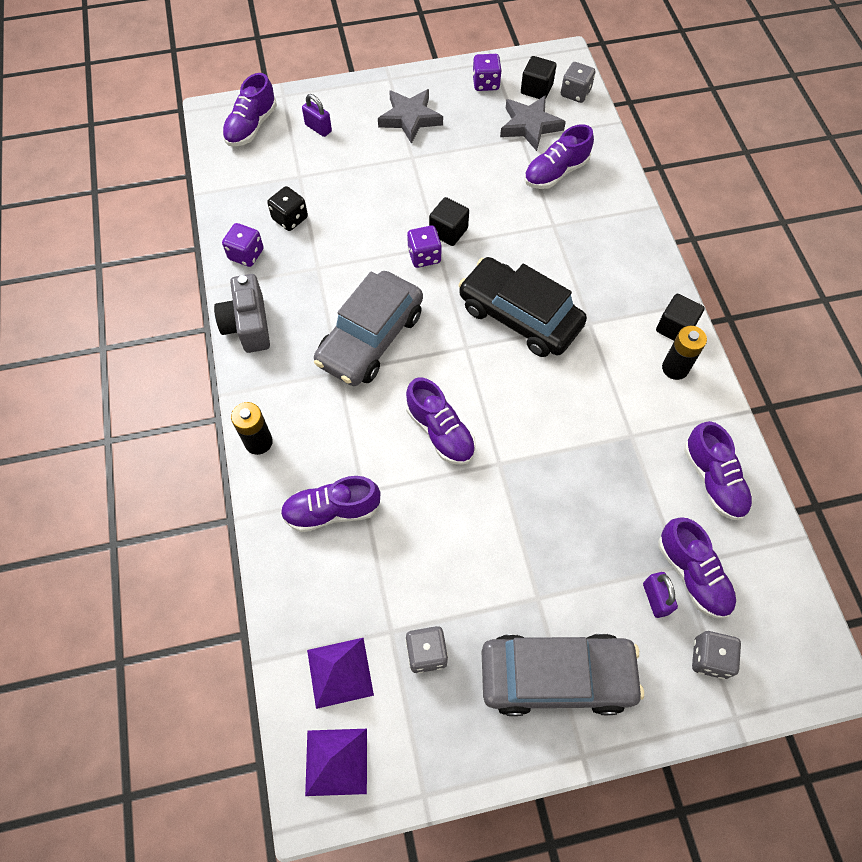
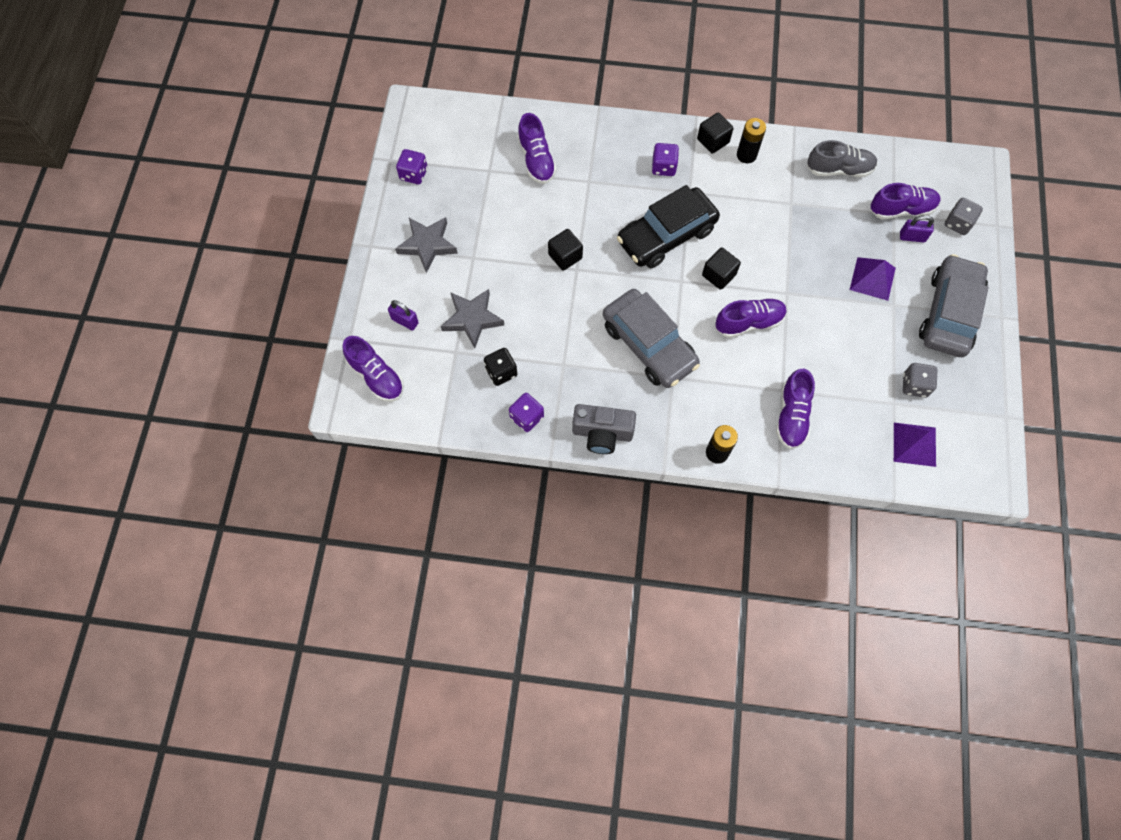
camera: 70 degrees left, 5 degrees up
purple padlock [302,94,332,137] -> purple padlock turned 60 degrees clockwise [388,300,419,330]
purple pyramid [305,729,367,796] -> purple pyramid moved to [850,257,896,301]
purple dice [407,225,442,268] -> purple dice moved to [652,143,679,176]
grey star [500,95,566,151] -> grey star moved to [441,289,504,348]
black cube [521,56,556,99] -> black cube moved to [702,247,741,290]
grey dice [561,62,595,103] -> none
purple shoe [684,421,753,520] -> grey shoe [807,140,878,177]

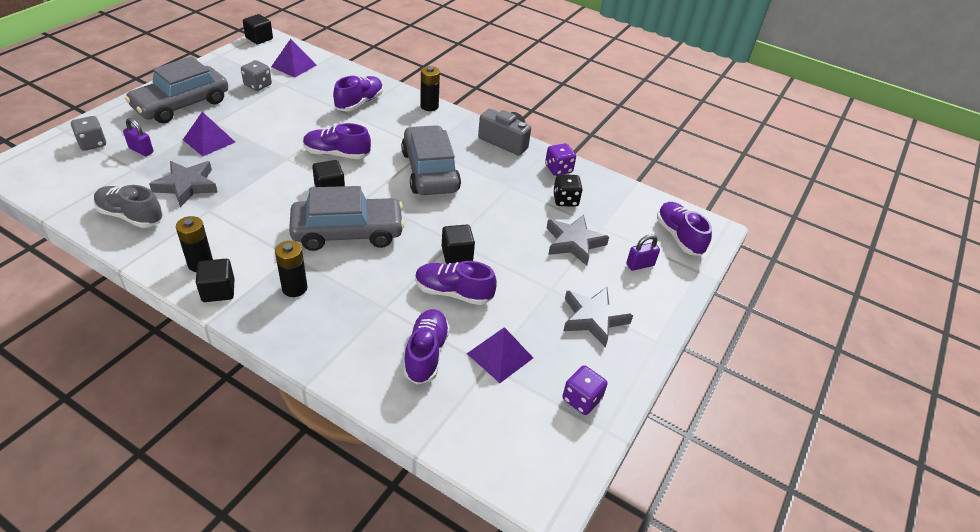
camera: 160 degrees left, 25 degrees down
purple padlock [388,300,419,330] -> purple padlock turned 75 degrees counterclockwise [626,235,660,271]
black car [617,185,720,268] -> grey car [289,186,405,251]
purple dice [652,143,679,176] -> black battery [275,241,307,297]
purple shoe [870,183,941,220] -> purple shoe moved to [415,261,497,305]
none -> grey star [149,161,218,207]
none -> black cube [243,14,273,44]
none -> purple pyramid [467,327,533,383]

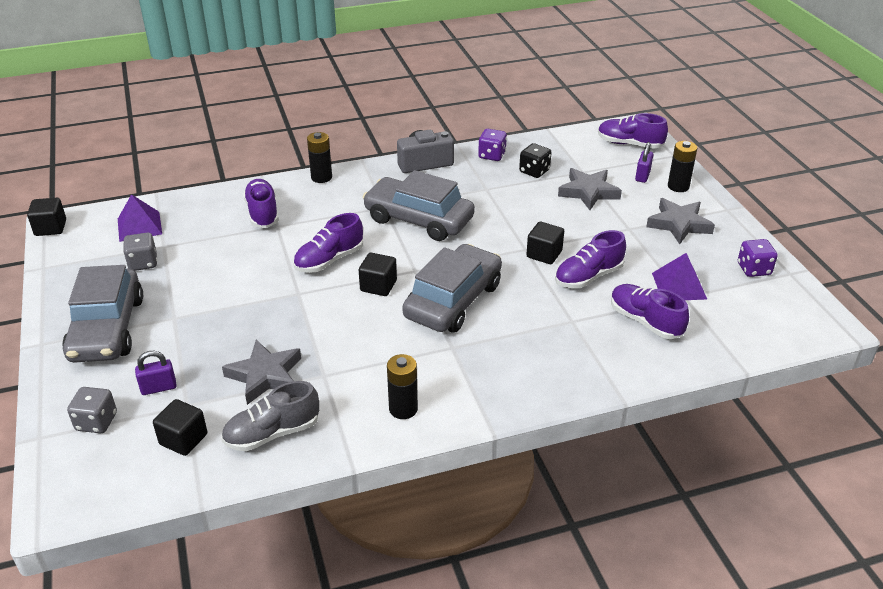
camera: 45 degrees left, 5 degrees down
purple pyramid [183,112,235,156] -> none
black cube [196,259,234,302] -> black cube moved to [153,399,207,456]
black battery [275,241,307,297] -> black battery moved to [668,141,697,192]

